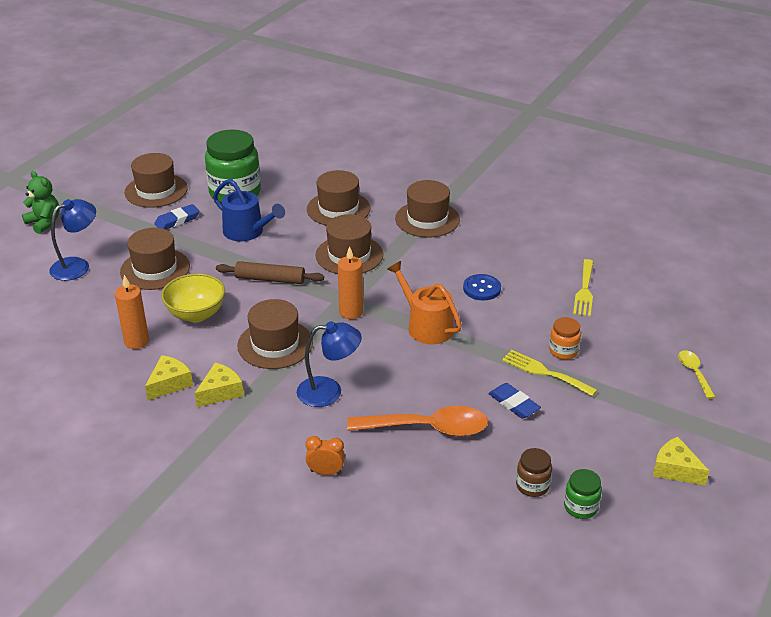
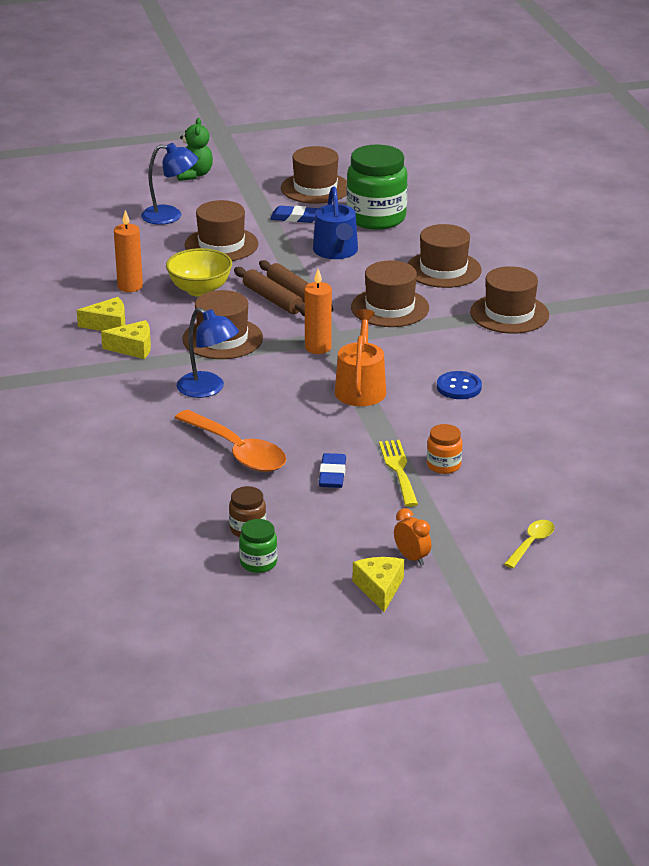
camera: 45 degrees right, 5 degrees down
orange clock [306,436,345,475] -> orange clock moved to [394,508,431,566]
yellow fork [573,259,594,317] -> none
none -> brown rolling pin [234,267,305,317]

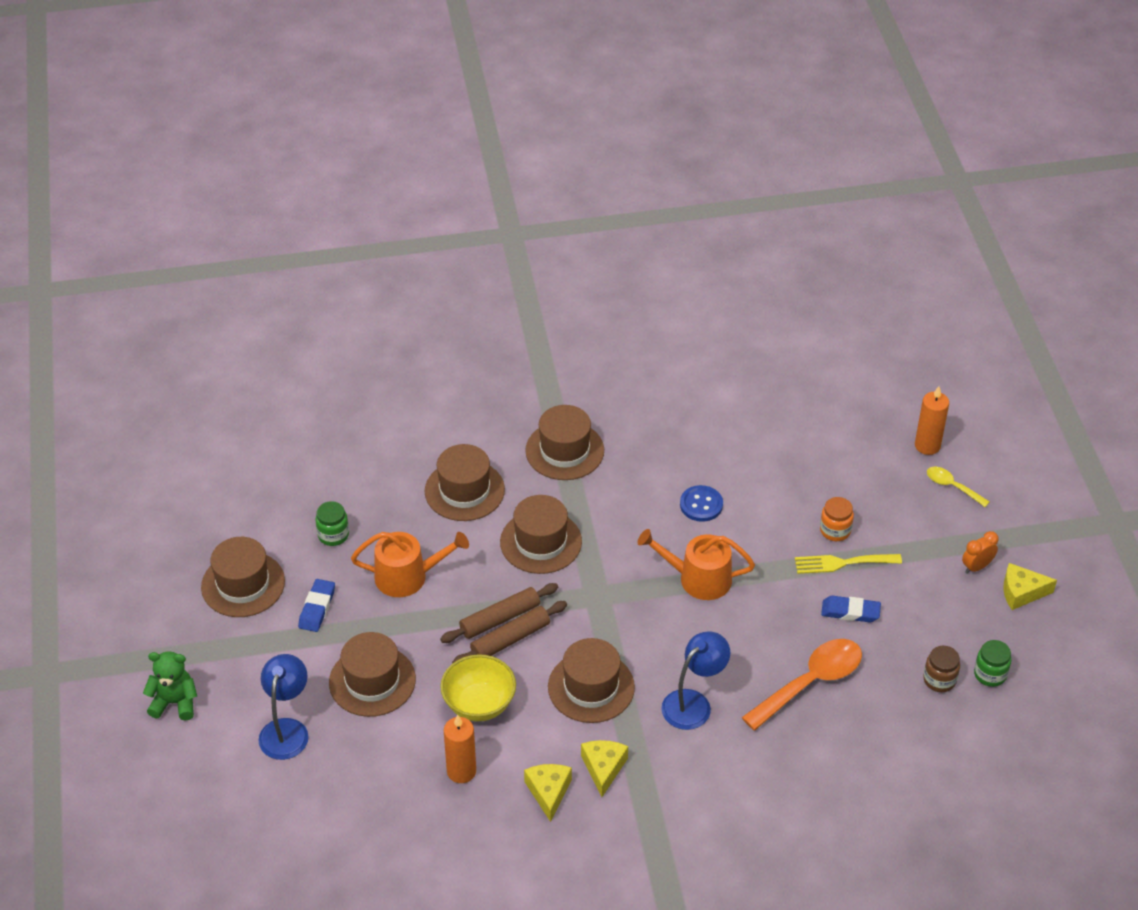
camera: 85 degrees left, 15 degrees up
orange candle [305,269,332,354] -> orange candle moved to [915,386,949,455]
blue watering can [313,186,358,259] -> orange watering can [351,532,469,597]
green jar [346,144,408,230] -> green jar [315,501,349,546], size x0.47

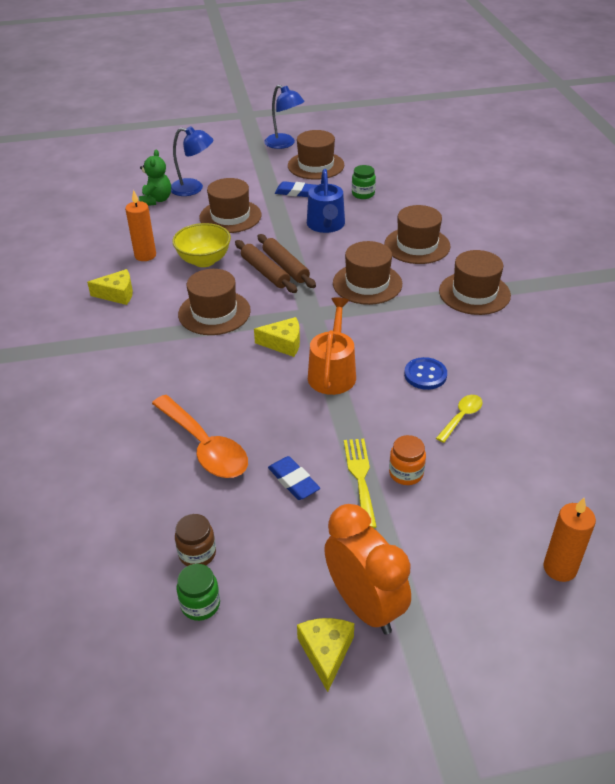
camera: 90 degrees right, 5 degrees down
green teddy bear [143,651,197,720] -> green teddy bear moved to [139,150,171,206]
orange watering can [351,532,469,597] -> blue watering can [307,169,345,233]
yellow cheese [581,740,628,797] -> yellow cheese moved to [254,317,300,357]
blue lamp [661,631,730,730] -> blue lamp moved to [264,85,304,149]
blue eraser [821,596,881,622] -> blue eraser turned 45 degrees counterclockwise [268,456,320,500]
yellow spoon [927,467,990,507] -> yellow spoon moved to [436,395,483,443]
orange clock [962,531,999,574] -> orange clock [324,504,411,634], size x2.13

